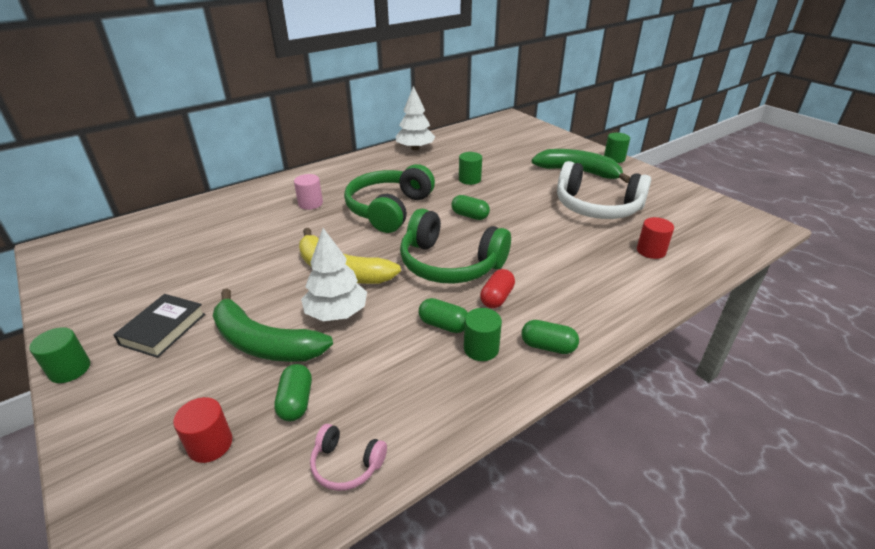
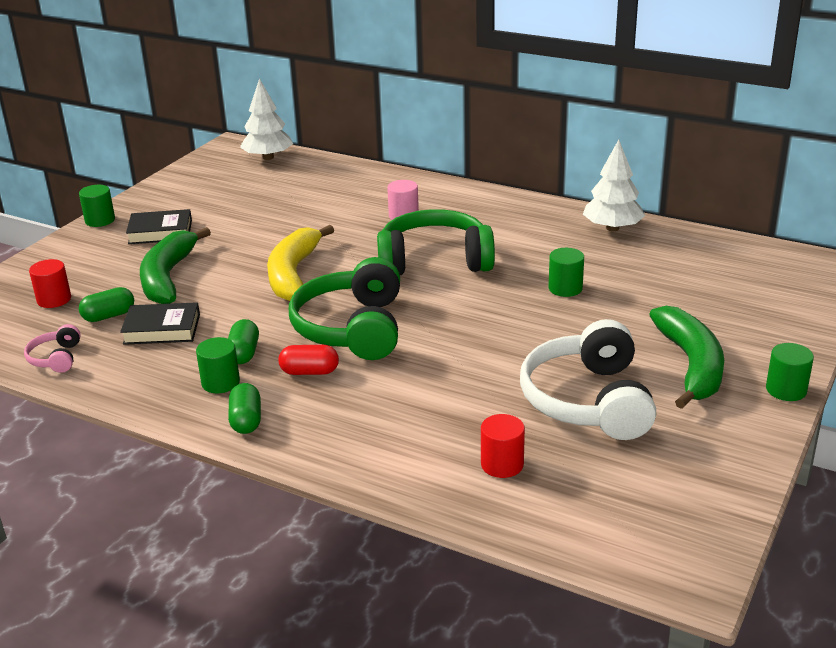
camera: 65 degrees right, 5 degrees down
white tree [301,228,367,321] -> white tree moved to [240,78,293,160]
green capsule [451,195,490,220] -> none
none -> black book [120,302,200,345]

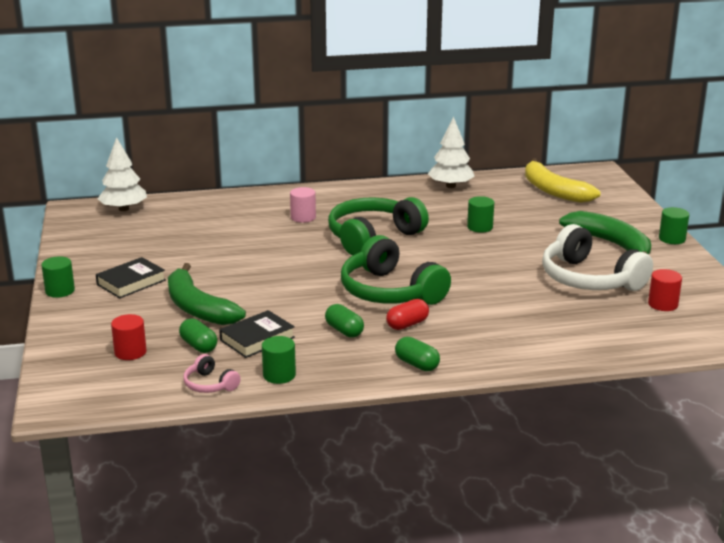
camera: 40 degrees left, 5 degrees down
green capsule [79,287,134,322] -> green capsule turned 60 degrees counterclockwise [179,318,217,353]
green cylinder [196,337,240,393] -> green cylinder moved to [262,336,296,384]
yellow banana [267,225,334,301] -> yellow banana moved to [525,158,601,203]
red cylinder [481,414,525,478] -> red cylinder moved to [648,269,682,311]

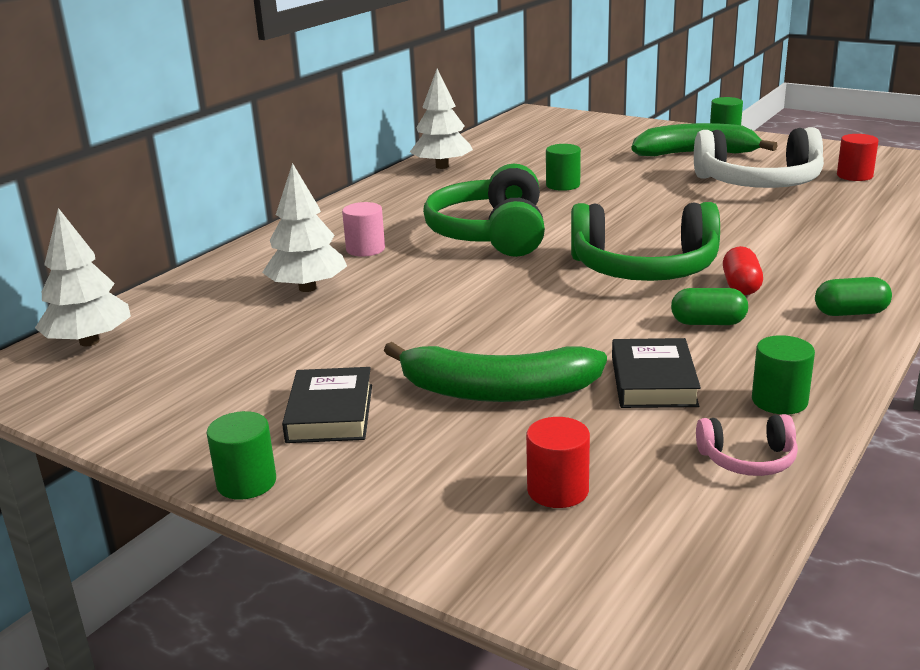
camera: 45 degrees left, 0 degrees up
green capsule [179,318,217,353] -> none
yellow banana [525,158,601,203] -> none
none -> white tree [262,163,347,292]

